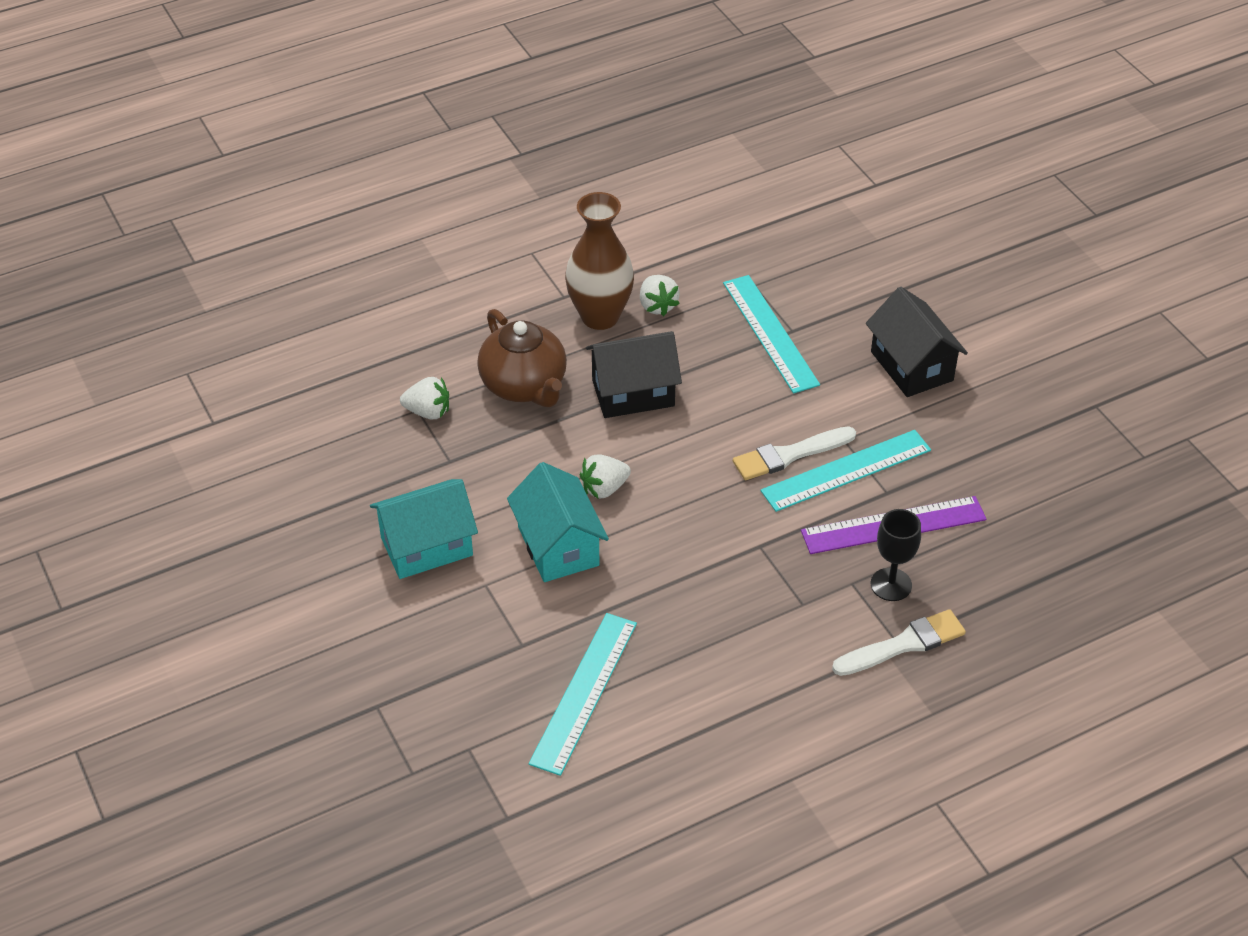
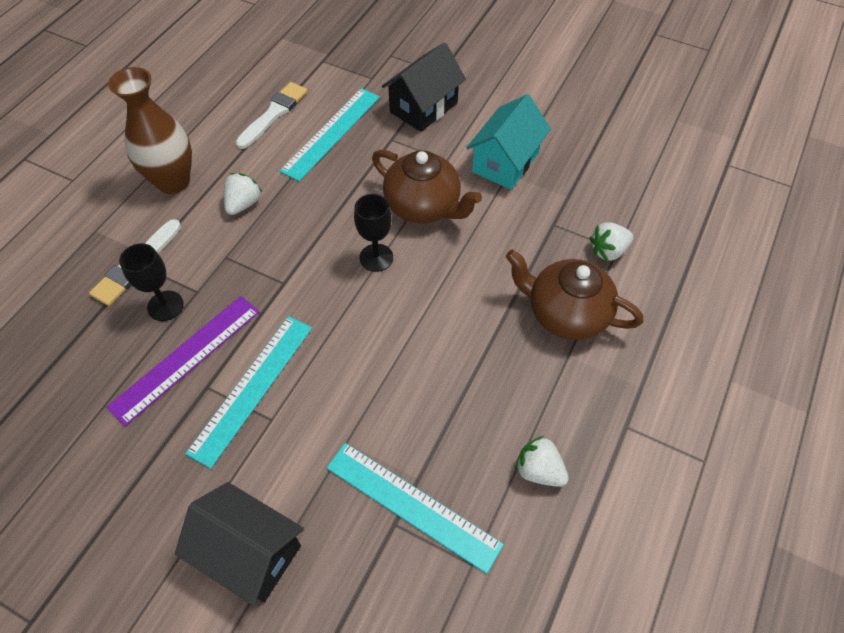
camera: 145 degrees right, 10 degrees up
turquoise house [507,462,609,582] -> brown teapot [372,150,482,224]
turquoise ruler [528,613,637,776] -> turquoise ruler turned 45 degrees clockwise [280,88,380,181]
brown vase [565,192,634,330] -> brown vase moved to [108,67,192,194]
white strawberry [580,454,631,499] -> white strawberry moved to [224,173,262,215]
black house [586,331,682,418] -> black house moved to [382,42,466,132]
white brush [733,426,856,480] -> white brush moved to [236,82,308,149]
none -> black goblet [354,194,393,272]

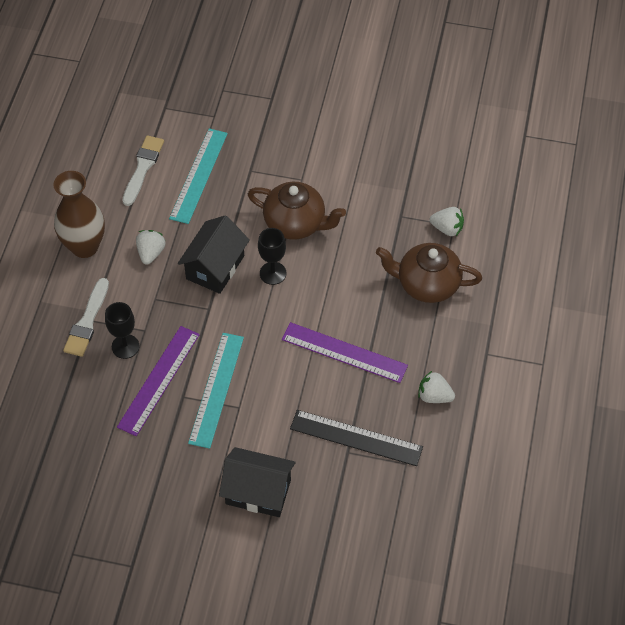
camera: 15 degrees left, 0 degrees up
turquoise ruler [326,443,504,574] -> black ruler [290,410,423,466]
black house [382,42,466,132] -> black house moved to [178,215,250,294]
turquoise house [466,94,551,190] -> none
white strawberry [590,222,633,261] -> white strawberry turned 120 degrees counterclockwise [430,207,464,236]
none -> purple ruler [282,322,408,383]

